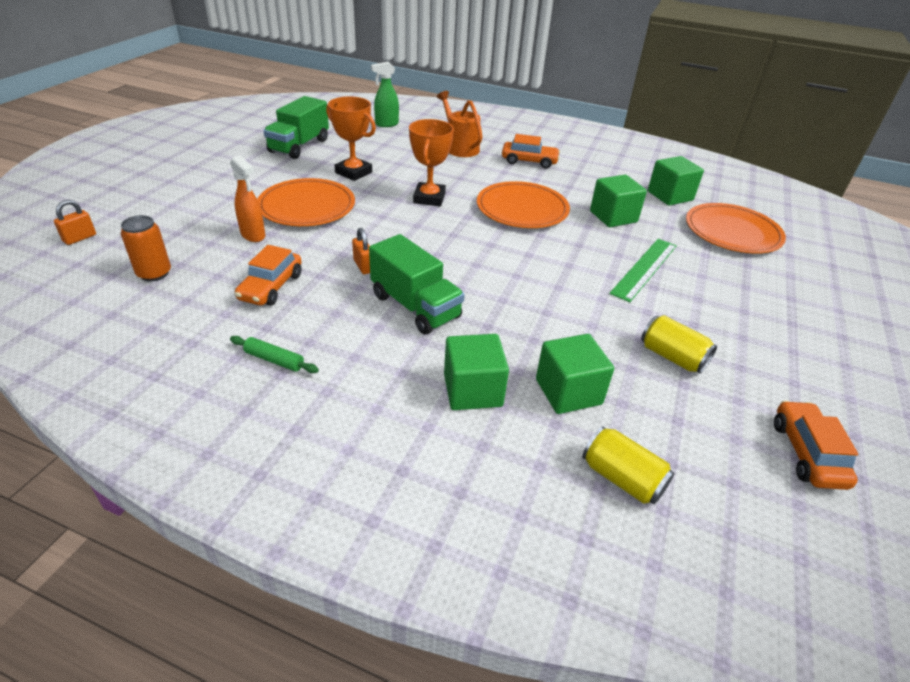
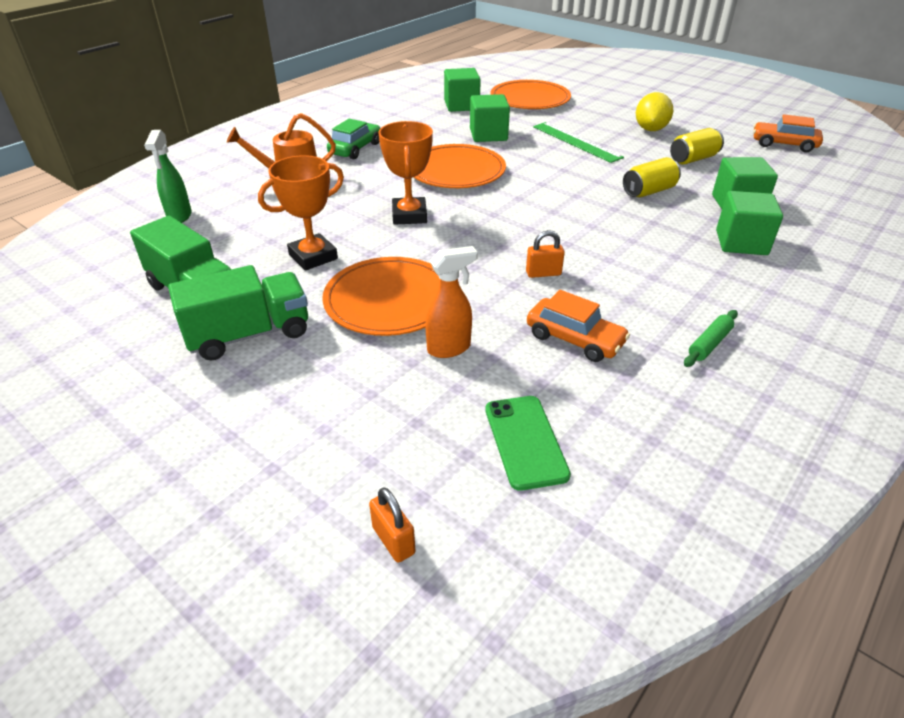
camera: 70 degrees left, 0 degrees up
orange can [121,215,171,281] -> green phone [485,396,571,491]
green truck [369,234,465,334] -> green truck moved to [168,265,308,360]
orange trophy [409,119,454,206] -> orange trophy turned 60 degrees clockwise [378,121,433,225]
orange car [502,134,560,169] -> green car [327,119,380,159]
yellow can [582,426,675,504] -> yellow can moved to [623,157,681,198]
none -> yellow lemon [636,92,673,131]

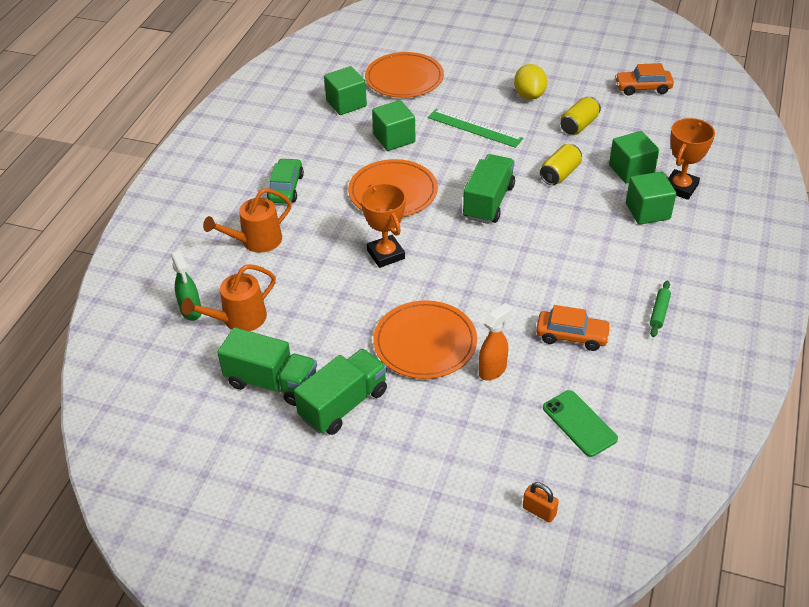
camera: 20 degrees left, 5 degrees up
orange trophy [258,155,344,271] -> orange trophy moved to [668,118,715,200]
orange padlock [526,230,565,278] -> none
none -> orange watering can [181,265,276,331]
none -> green truck [463,154,515,224]

